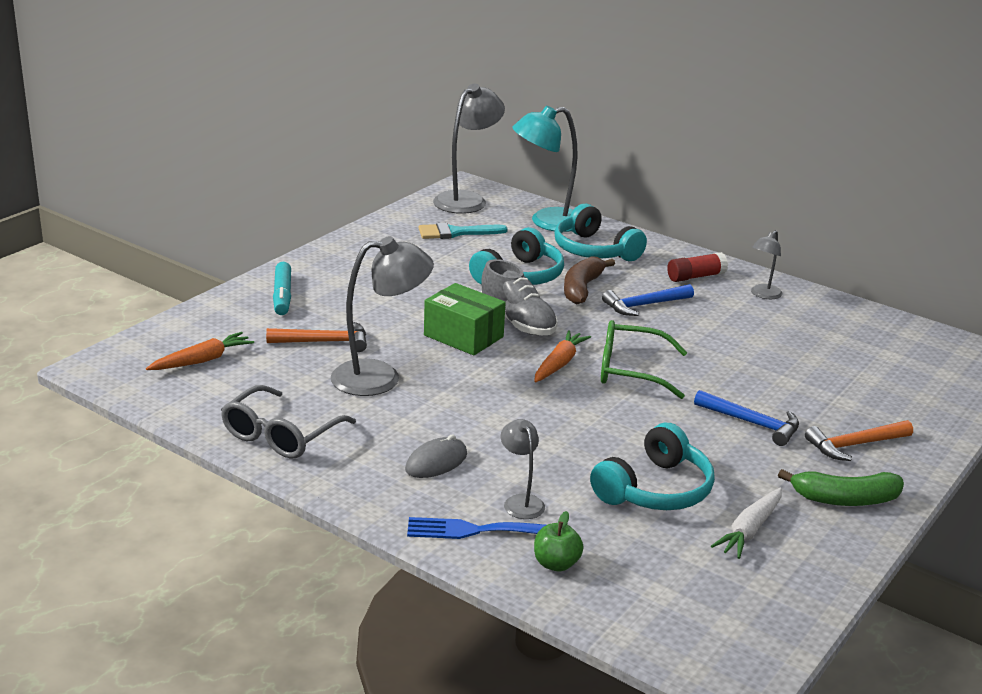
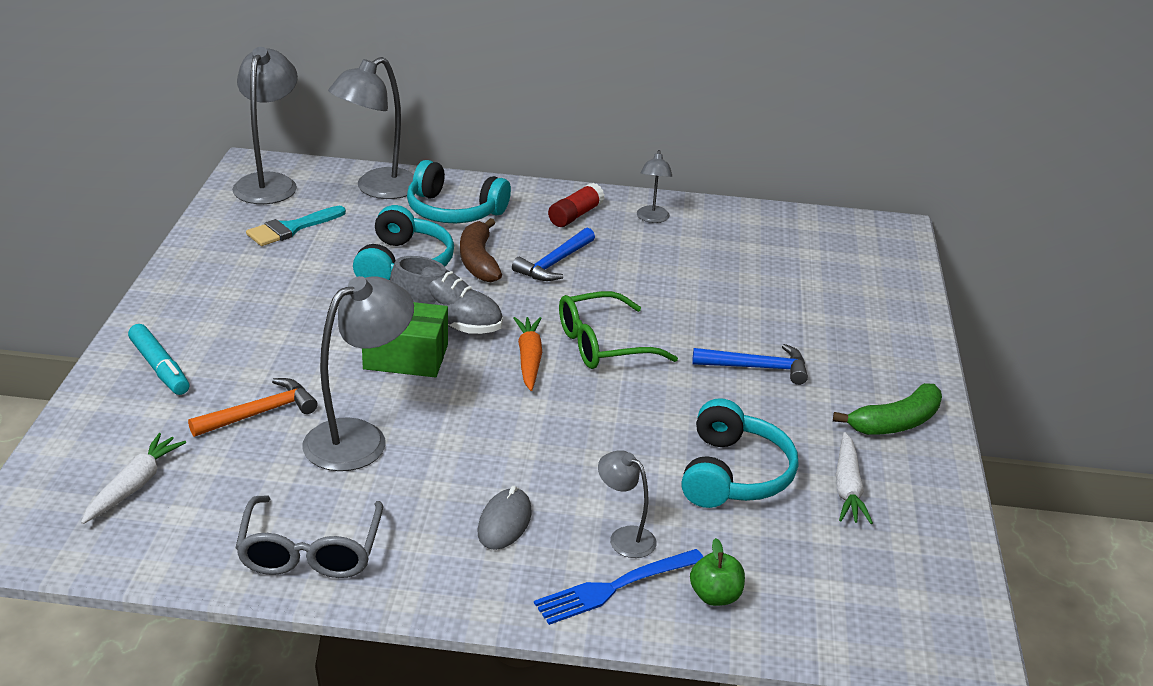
camera: 30 degrees left, 5 degrees up
orange carrot [146,332,254,370] -> white carrot [81,433,186,524]
turquoise lamp [512,106,578,232] -> grey lamp [328,57,414,199]
orange hammer [805,420,913,461] -> none

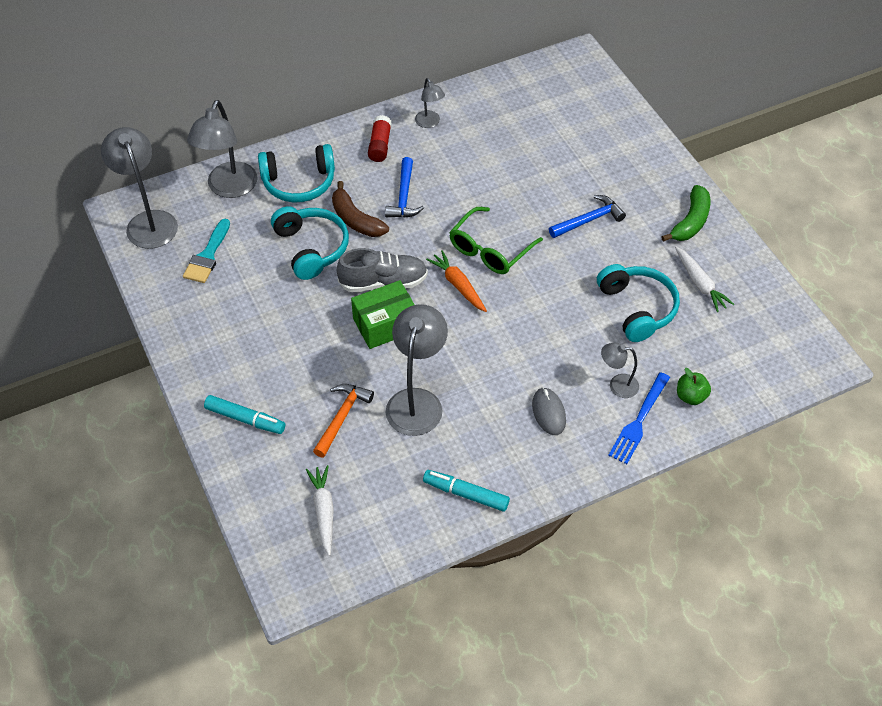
camera: 30 degrees left, 20 degrees up
grey glasses [236,495,383,578] -> turquoise marker [423,470,510,512]

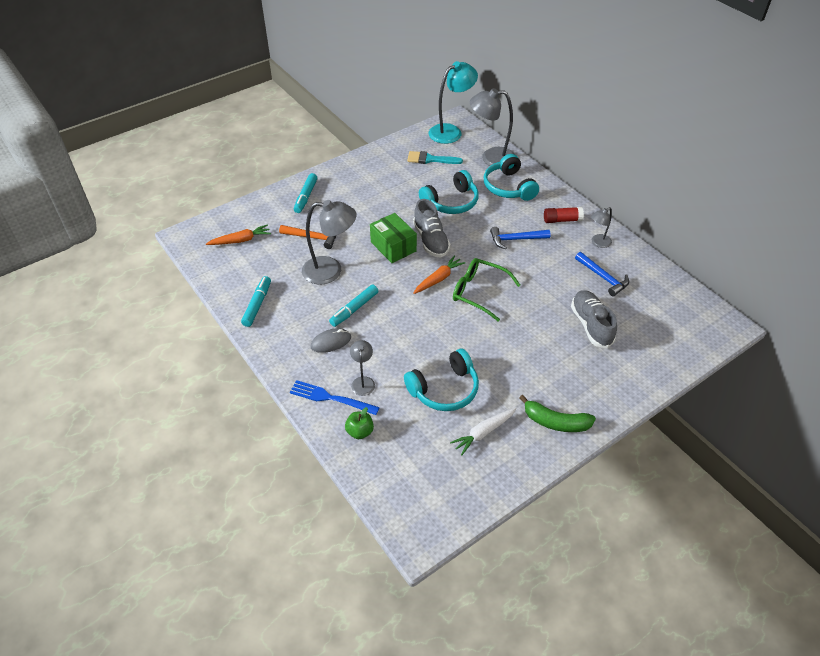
camera: 80 degrees right, 5 degrees down
grey lamp [101,127,178,249] -> turquoise lamp [429,61,478,144]
white carrot [306,465,334,556] -> orange carrot [206,224,271,245]
brown banana [332,181,389,237] -> none
blue hammer [549,195,626,238] -> blue hammer moved to [575,252,629,296]
none -> turquoise marker [329,285,378,327]
none -> grey shoe [571,290,617,348]

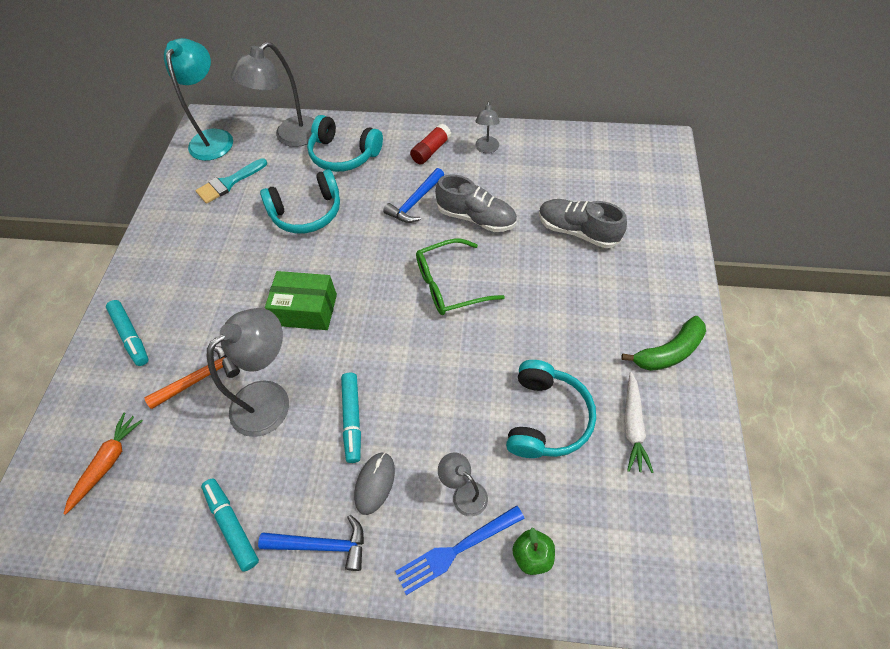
camera: 45 degrees left, 10 degrees up
grey shoe [413,199,450,257] -> grey shoe moved to [435,174,517,232]
orange carrot [413,255,466,294] -> none
turquoise headphones [419,170,479,214] -> turquoise headphones turned 60 degrees clockwise [260,169,340,234]
blue hammer [575,252,629,296] -> blue hammer moved to [258,515,364,571]

